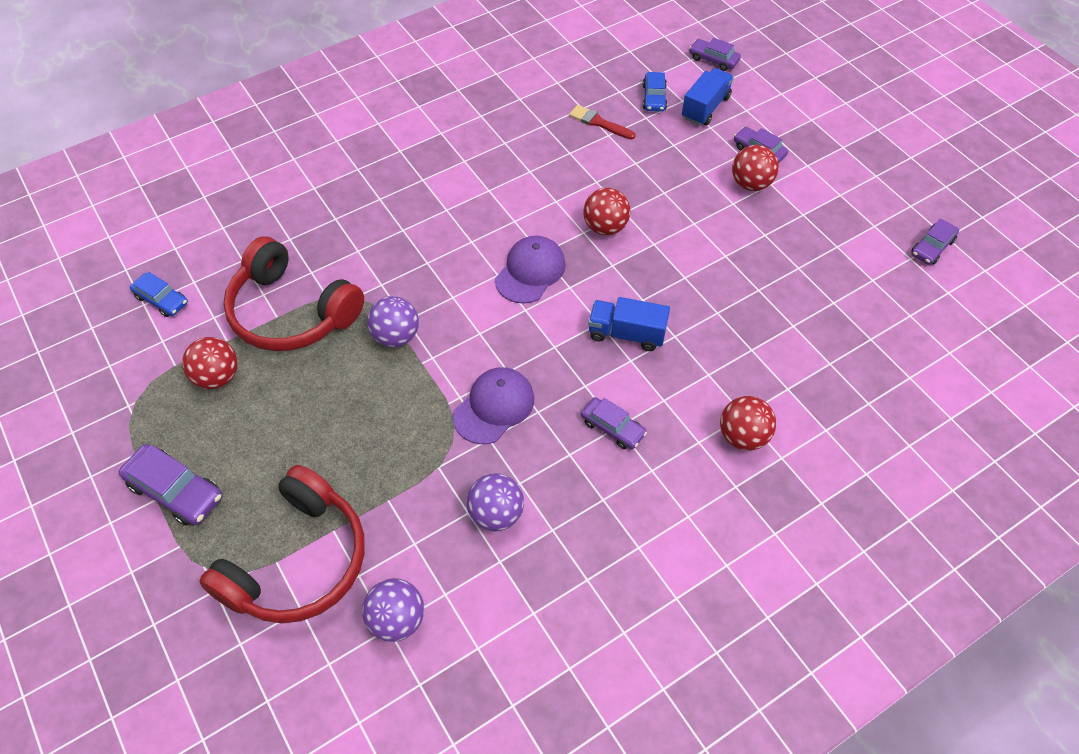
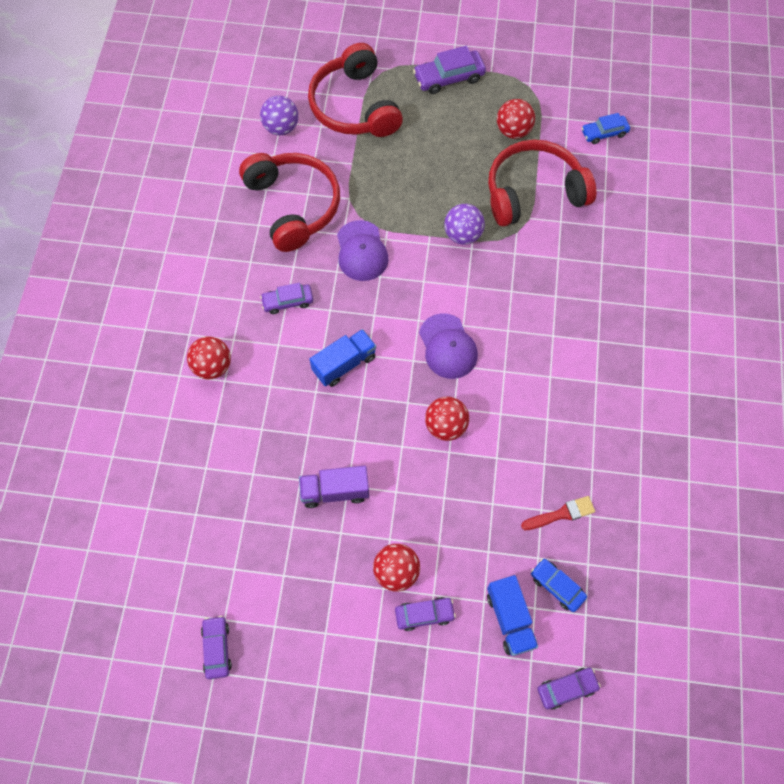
camera: 130 degrees right, 10 degrees up
purple ball [466,473,524,531] -> red headphones [239,153,340,252]
none -> purple truck [299,466,369,508]

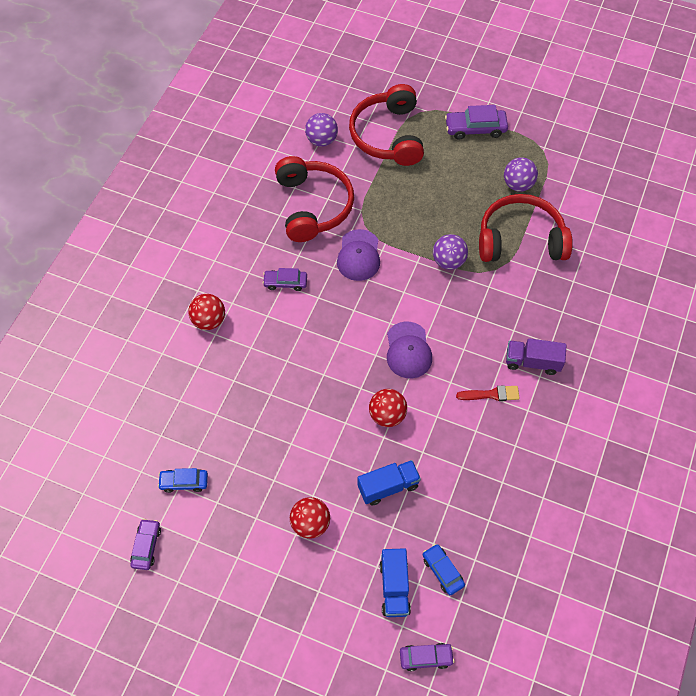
camera: 15 degrees right, 5 degrees down
purple truck [299,466,369,508] -> purple truck moved to [506,338,566,375]
blue truck [310,329,376,387] -> blue truck moved to [357,460,421,505]
purple car [395,597,456,631] -> none
red ball [497,99,535,139] -> purple ball [504,157,538,192]
red brush [521,496,595,530] -> red brush moved to [456,385,520,401]
blue car [582,113,630,144] -> blue car moved to [158,468,208,493]

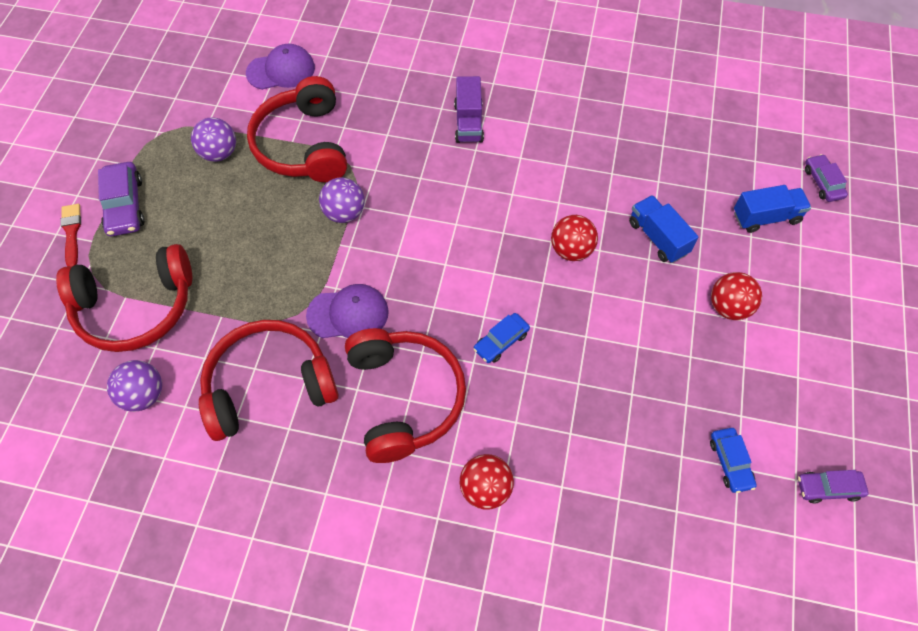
camera: 100 degrees left, 0 degrees up
purple car [263,268,307,291] -> red headphones [345,328,466,463]
purple cap [387,321,432,379] -> purple cap moved to [246,44,315,90]
blue car [423,544,465,595] -> blue car moved to [473,313,530,363]
red brush [456,385,520,401] -> red brush moved to [61,204,81,267]

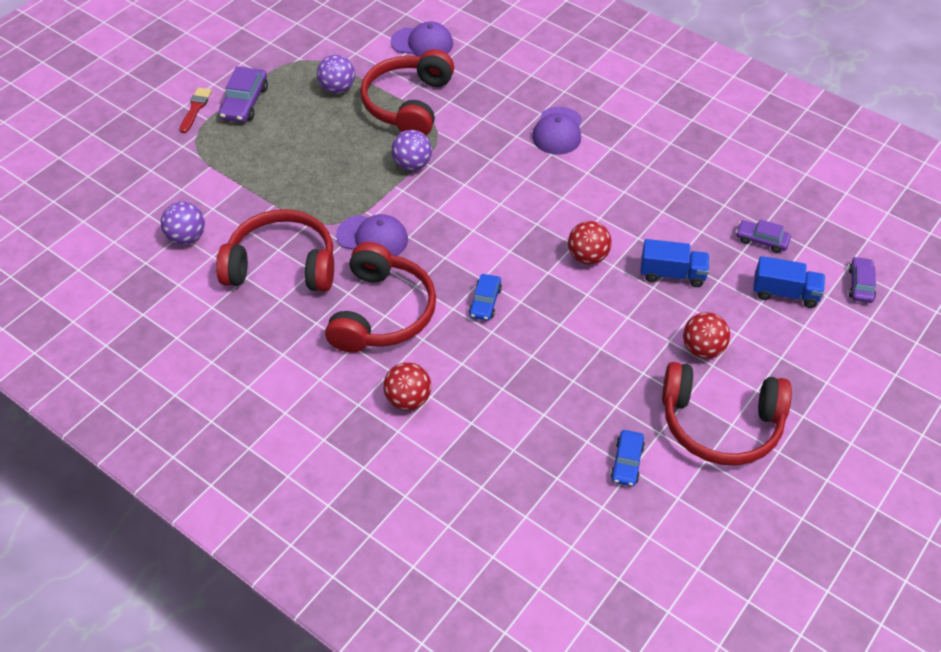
camera: 25 degrees right, 10 degrees down
red headphones [56,244,192,352] -> red headphones moved to [662,362,792,466]
purple truck [454,76,484,143] -> purple cap [532,107,582,155]
blue car [473,313,530,363] -> blue car turned 60 degrees counterclockwise [469,274,502,321]
blue truck [629,195,698,263] -> blue truck turned 105 degrees clockwise [640,239,709,287]
purple car [798,470,869,503] -> purple car moved to [736,219,791,253]

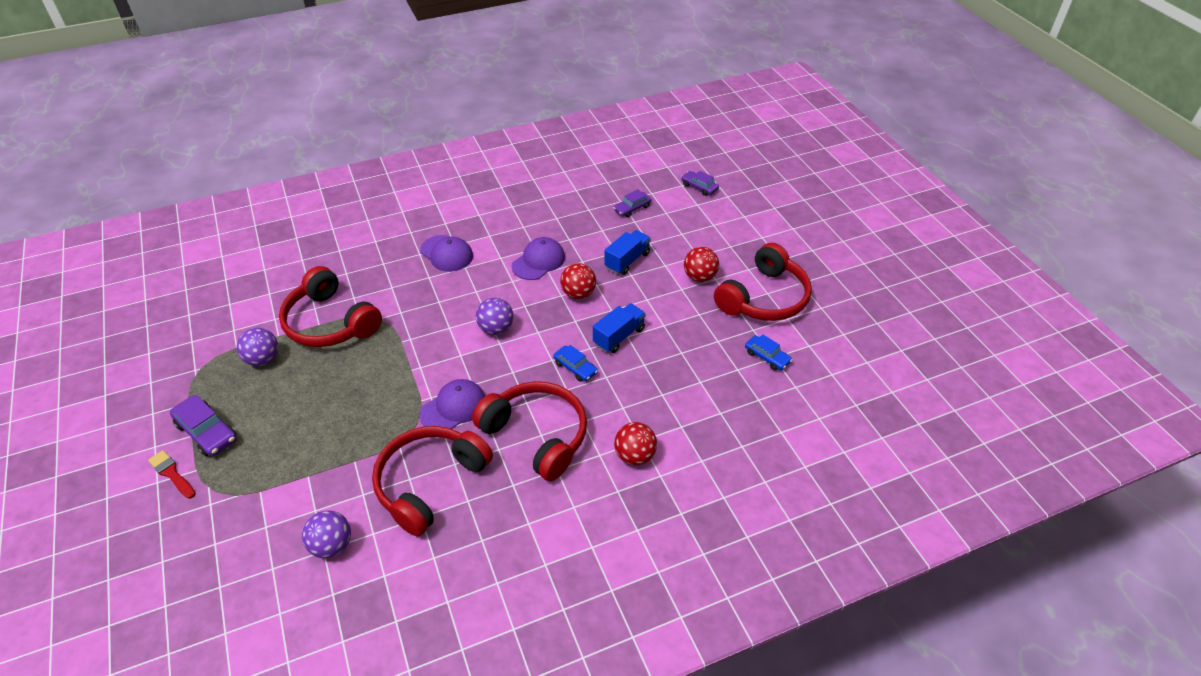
camera: 60 degrees left, 5 degrees down
purple cap [391,22,453,57] -> purple cap moved to [512,237,565,280]
purple ball [391,130,432,171] -> purple ball moved to [476,298,513,335]
blue truck [753,256,825,308] -> blue truck moved to [593,303,646,353]

